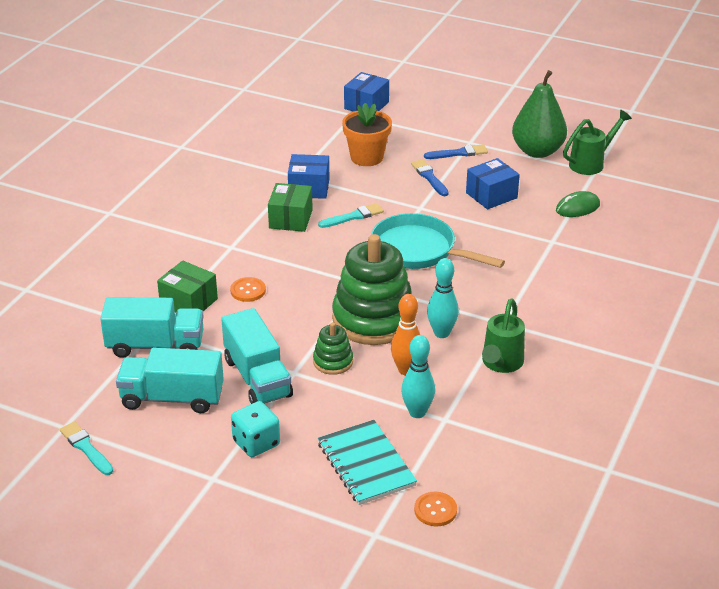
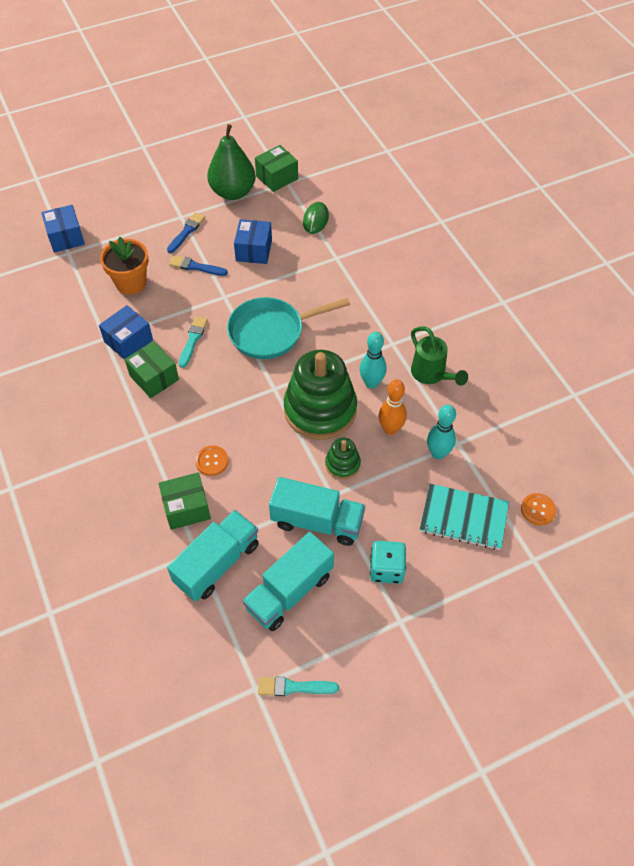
camera: 50 degrees left, 20 degrees up
green watering can [563,110,632,175] -> green box [255,145,298,192]

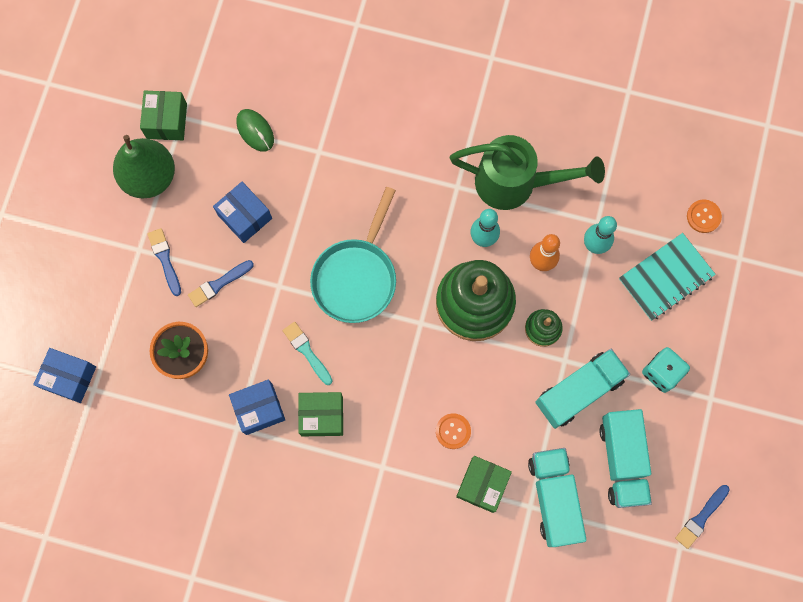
camera: 50 degrees left, 20 degrees up
blue box [99,305,153,360] -> blue box turned 75 degrees clockwise [229,379,285,435]
turquoise brush [258,677,339,696] -> blue brush [675,485,730,549]
green watering can [411,327,468,386] -> green watering can [450,135,605,210], size x1.58

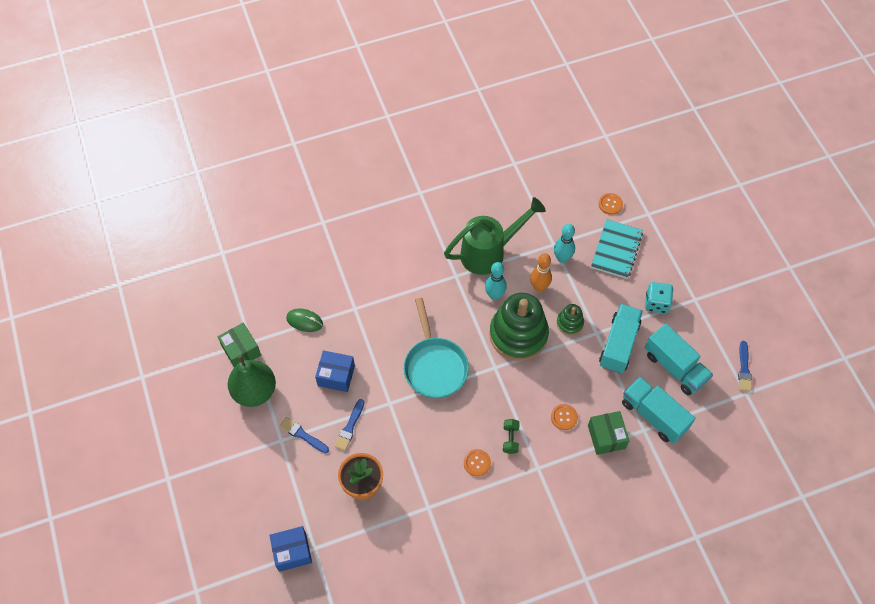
camera: 35 degrees left, 15 degrees down
blue box [229,379,285,435] -> none
turquoise brush [283,322,333,385] -> none
green box [298,392,343,436] -> orange button [464,449,491,476]
none -> green dumbbell [503,419,520,454]

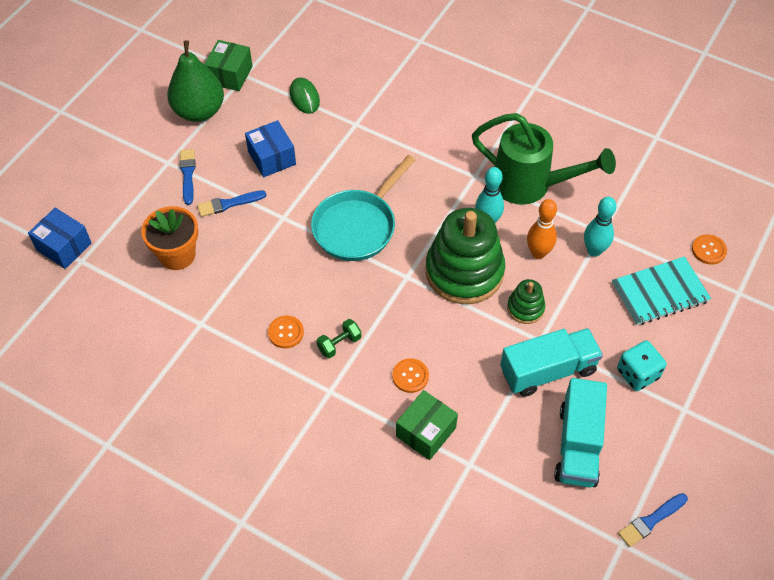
camera: 50 degrees right, 5 degrees down
turquoise truck [622,376,695,444] -> none

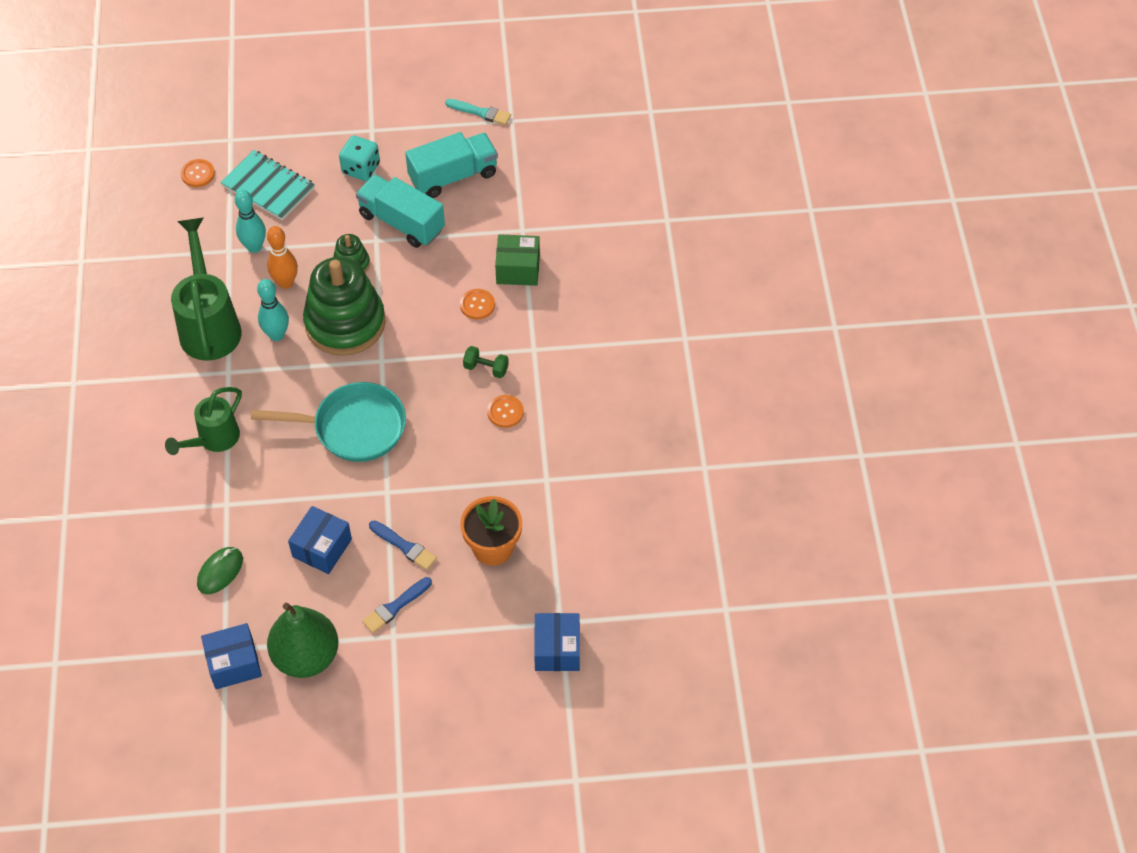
camera: 125 degrees left, 0 degrees up
green box [204,40,253,91] -> blue box [201,623,262,689]
blue brush [618,493,688,547] -> turquoise brush [445,99,511,125]
none -> green watering can [165,387,242,455]

